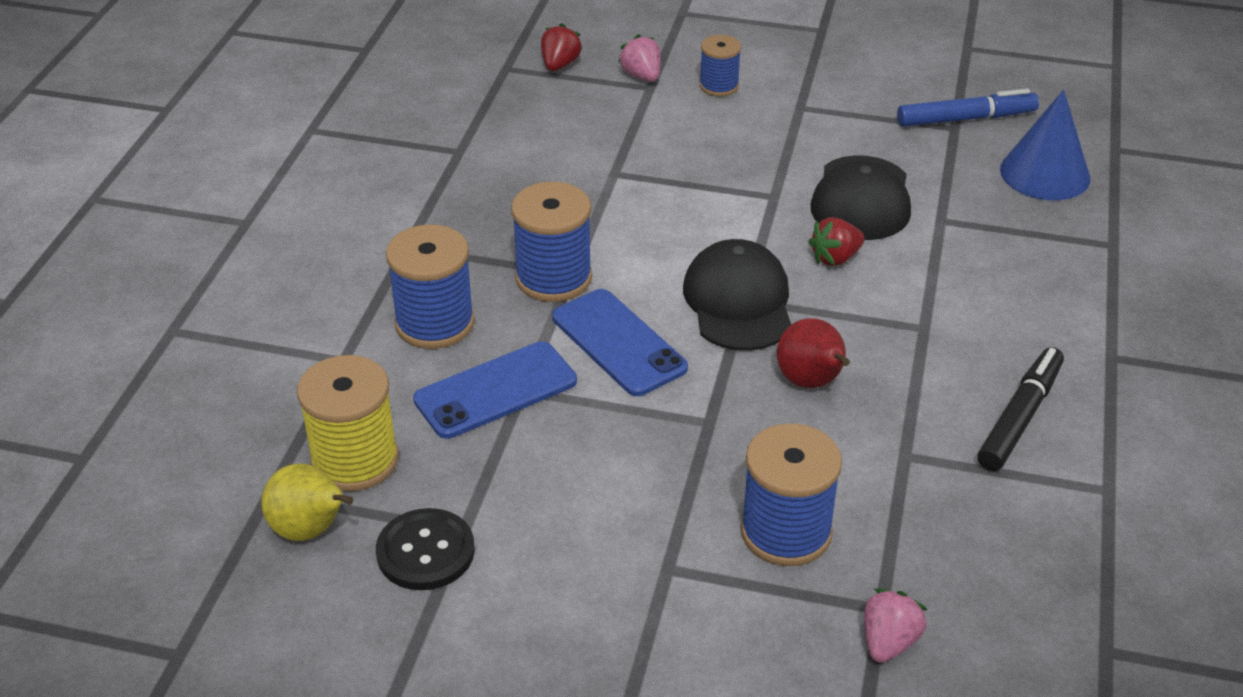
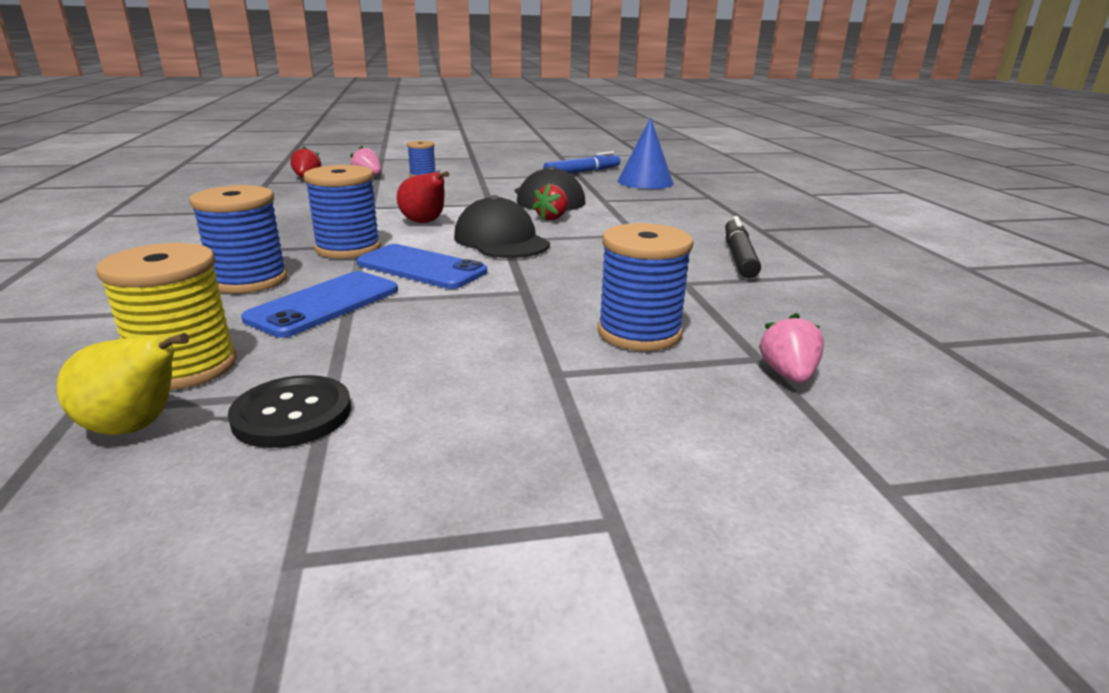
camera: 25 degrees left, 15 degrees down
red pear [777,318,850,388] -> red pear moved to [397,171,449,223]

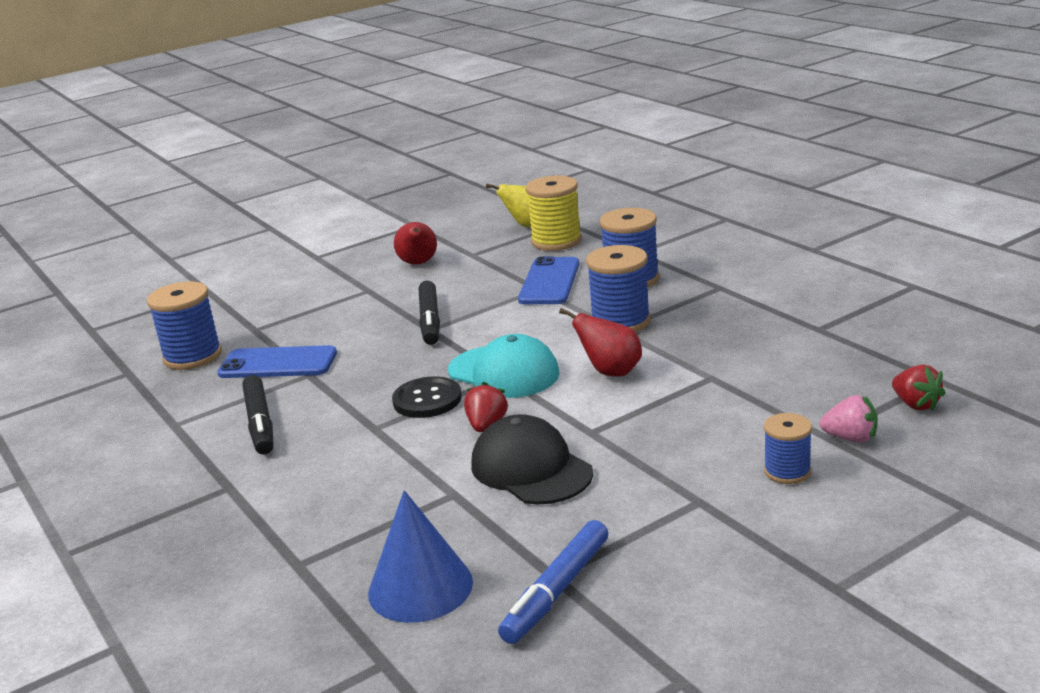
camera: 160 degrees right, 0 degrees up
black button [228,375,351,448] -> black button moved to [392,376,462,418]
blue phone [357,244,487,289] -> blue phone moved to [217,345,337,378]
black cap [454,195,550,258] -> turquoise cap [448,334,560,398]
blue spool [598,223,693,351] -> blue spool moved to [147,281,222,370]
pink strawberry [758,313,824,383] -> none
none -> red pear [394,222,437,265]
none -> black marker [419,281,440,345]

